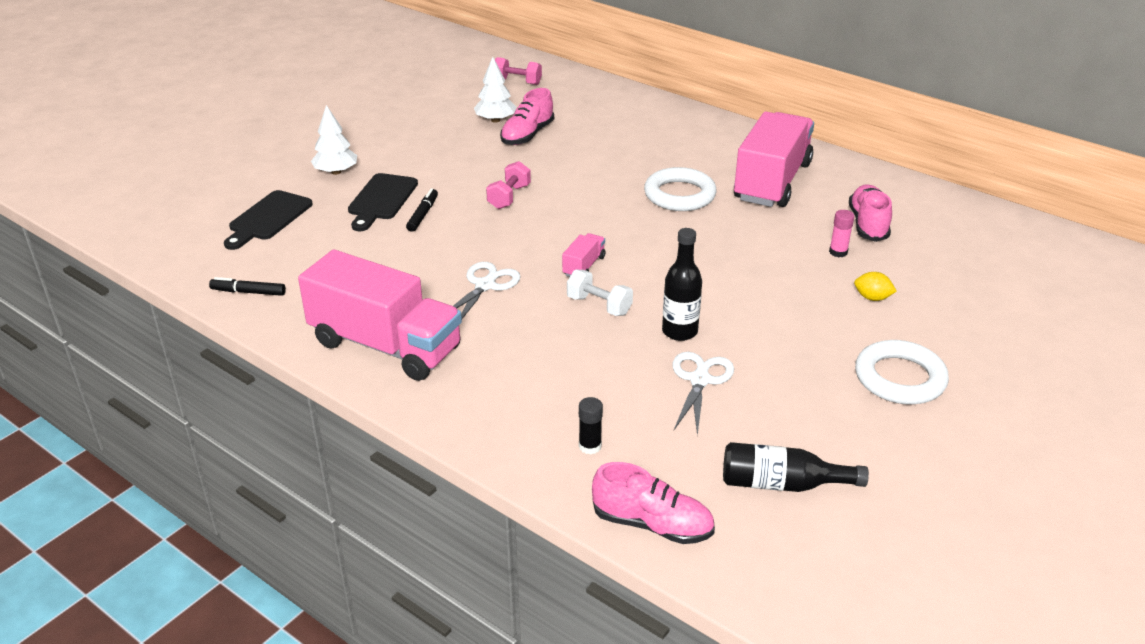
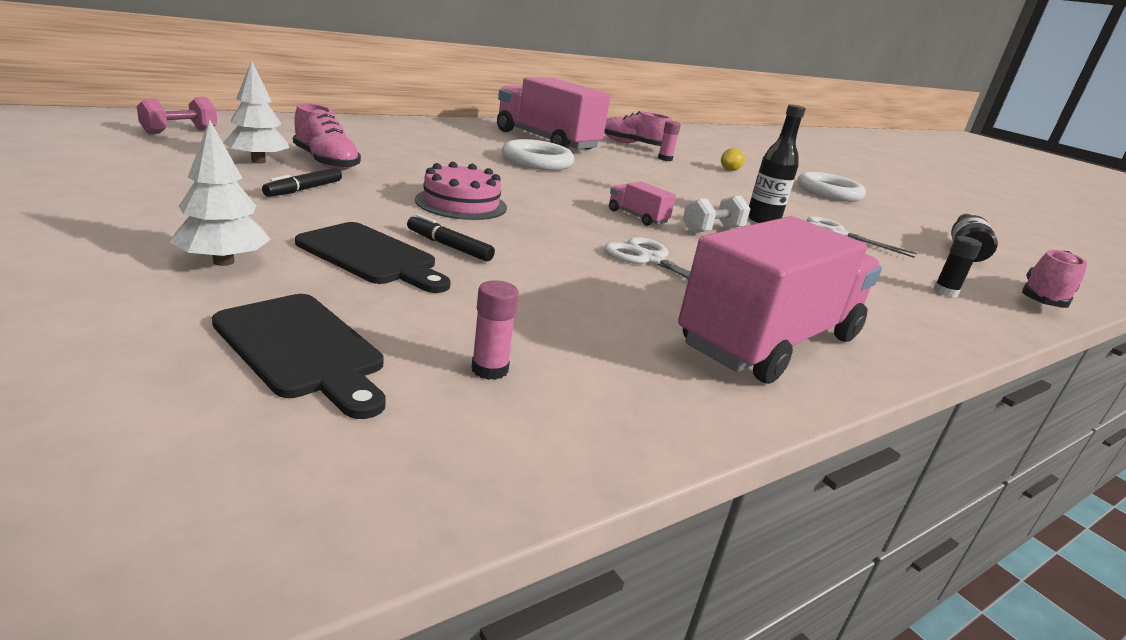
camera: 75 degrees left, 10 degrees down
black marker [209,277,286,296] -> black marker moved to [262,168,342,197]
pink dumbbell [486,161,531,209] -> pink cake [415,162,507,220]
none -> pink glue stick [472,280,519,380]

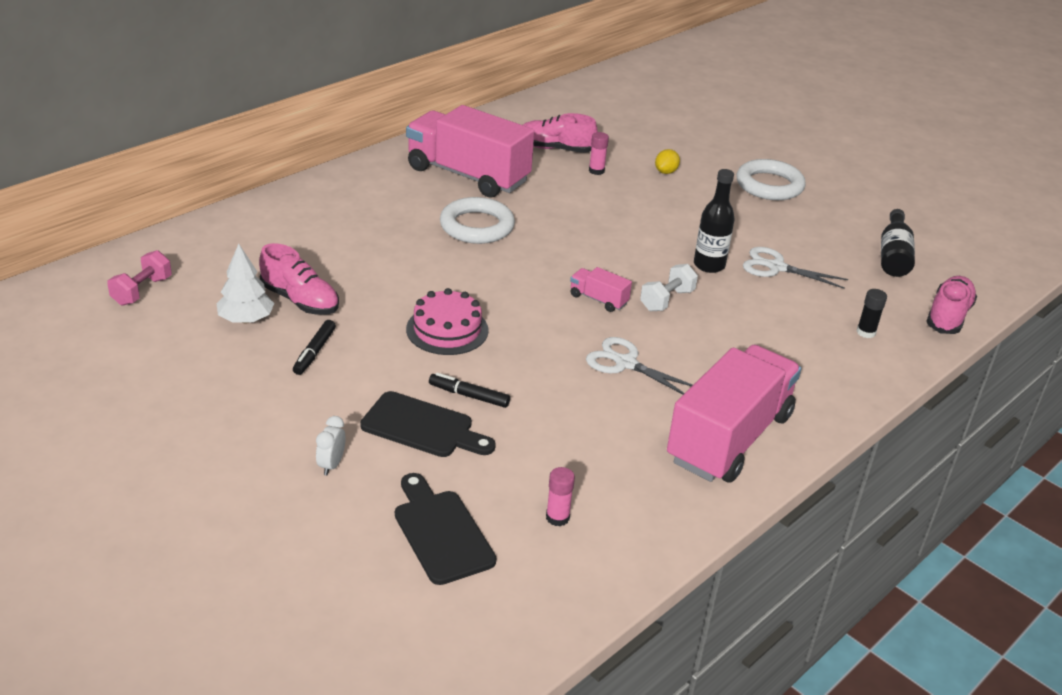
camera: 10 degrees left, 10 degrees up
white tree [170,119,271,266] -> white clock [316,416,346,476]
black cutting board [212,294,386,419] -> black cutting board turned 150 degrees counterclockwise [395,473,496,585]

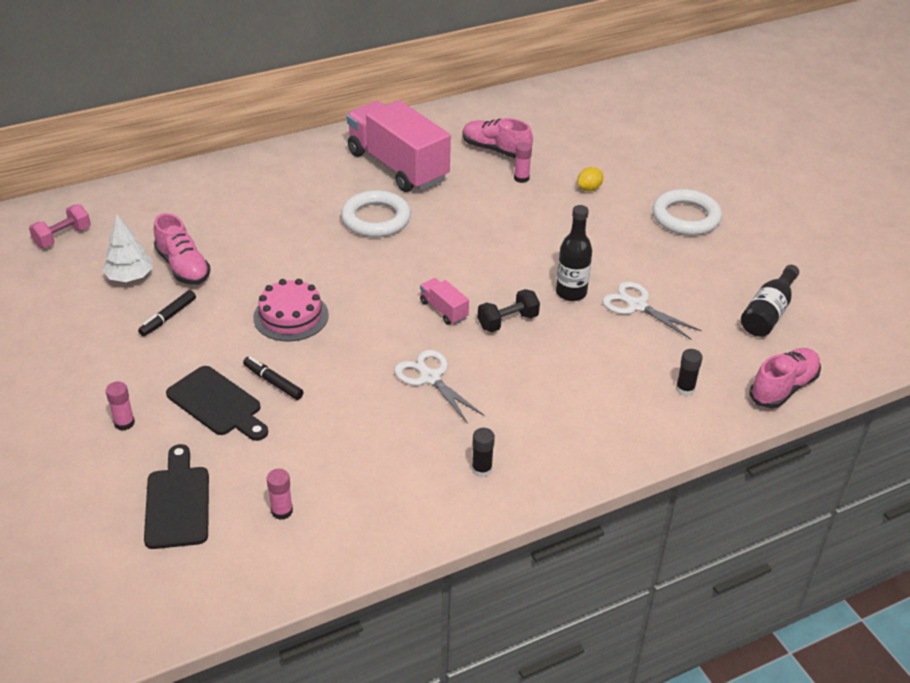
camera: 20 degrees right, 5 degrees up
white clock [316,416,346,476] -> pink glue stick [106,382,135,431]
white dumbbell [640,264,698,311] -> black dumbbell [478,289,540,332]
pink truck [667,345,801,483] -> black glue stick [472,428,495,478]

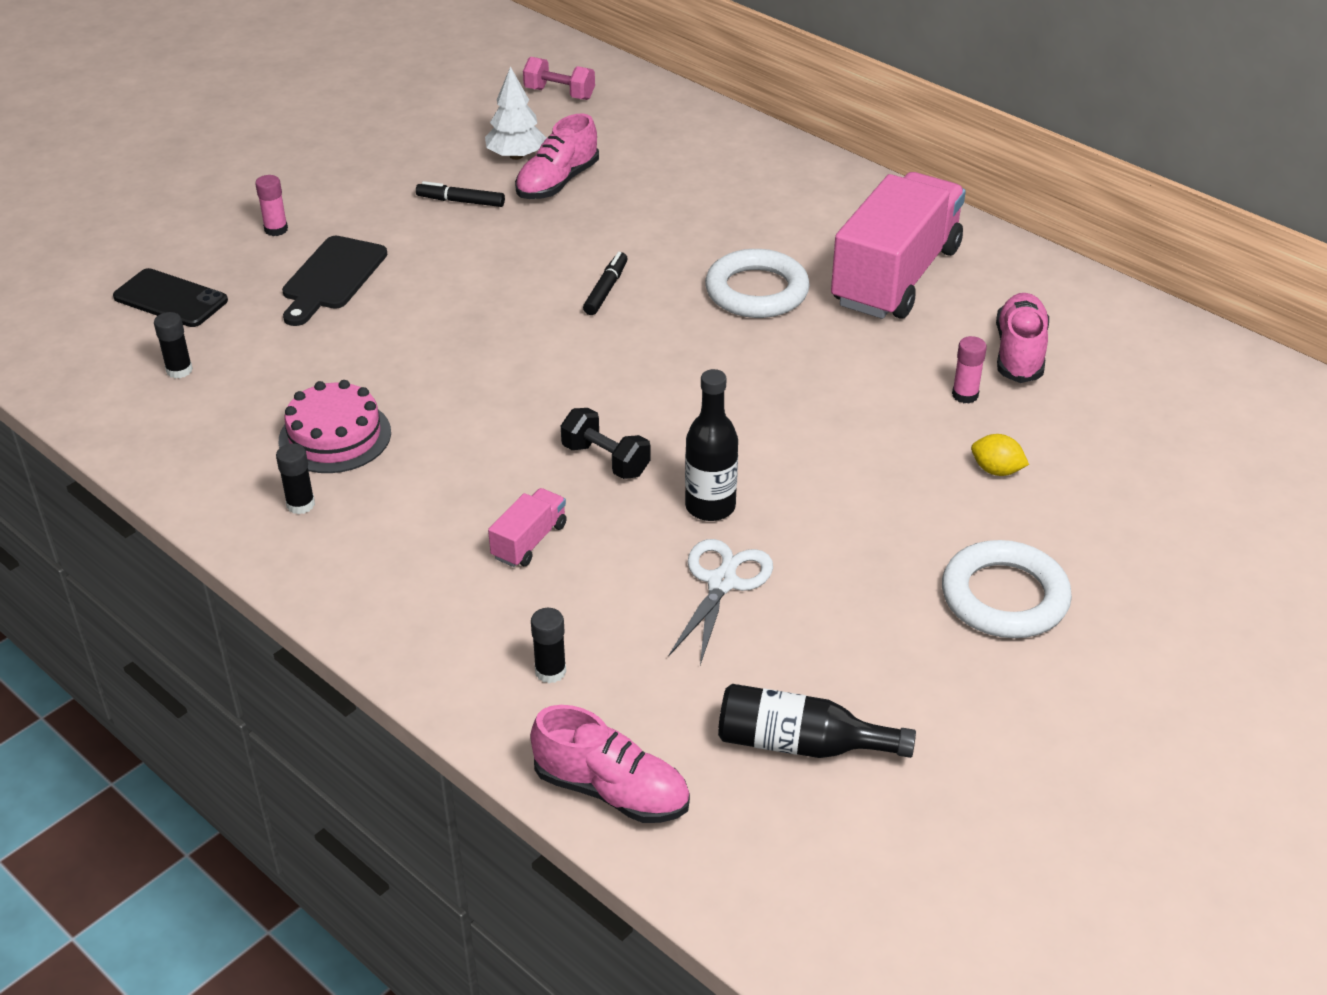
camera: 70 degrees right, 0 degrees up
black cutting board [144,444,209,549] -> black phone [113,268,228,327]
black marker [243,357,304,400] -> black marker moved to [583,252,628,315]
pink cake [253,279,329,342] -> pink cake moved to [279,380,391,473]
pink glue stick [267,469,293,520] -> black glue stick [154,312,193,378]
white scissors [394,350,485,424] -> none
pink truck [420,278,469,325] -> pink truck moved to [488,488,567,567]

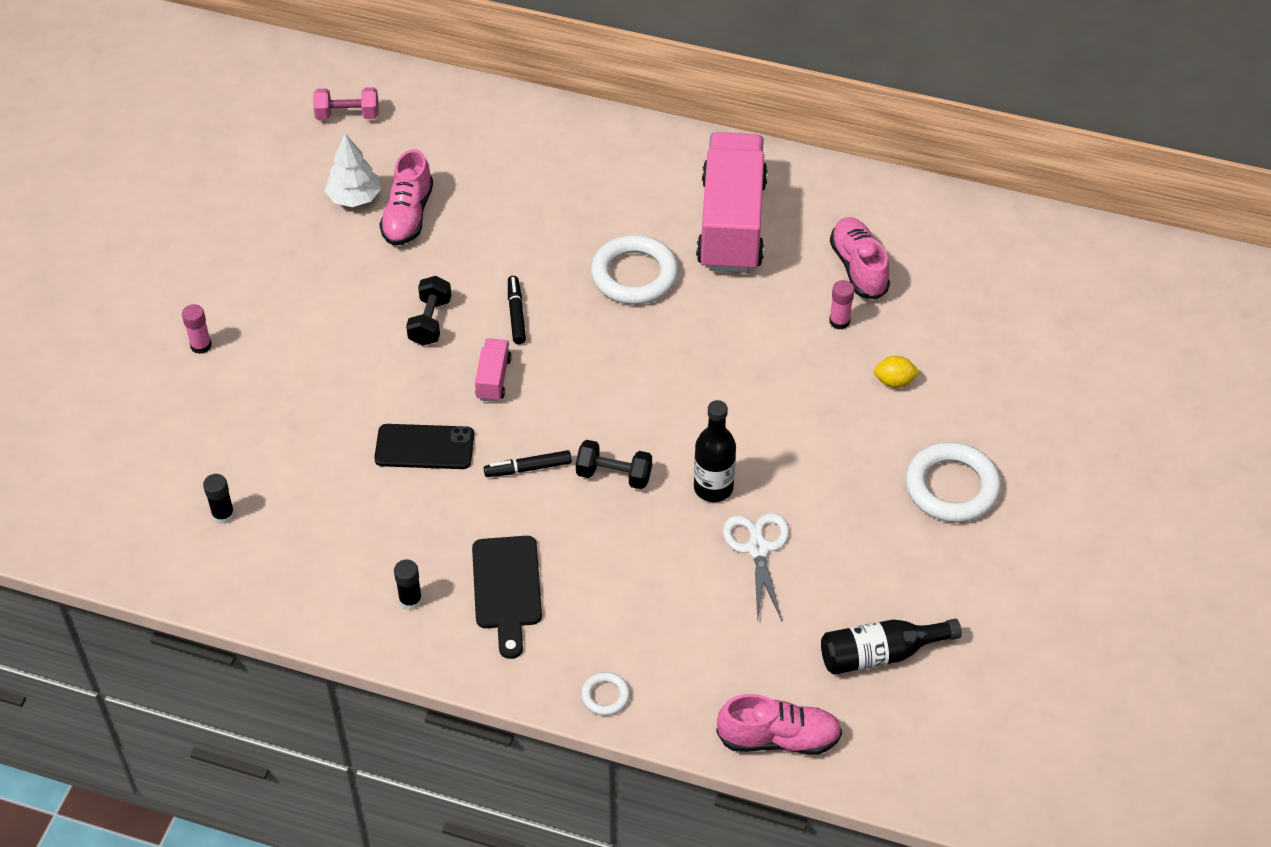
camera: 25 degrees left, 10 degrees up
black phone [113,268,228,327] -> black phone moved to [374,424,474,469]
pink cake [279,380,391,473] -> none
black cutting board [282,236,388,326] -> black cutting board moved to [472,536,542,659]
black marker [416,181,505,207] -> black marker moved to [484,450,572,477]
pink truck [488,488,567,567] -> pink truck moved to [475,339,511,402]
black glue stick [531,608,566,683] -> none
none -> black dumbbell [406,276,452,346]
none -> white ring [581,672,630,716]

